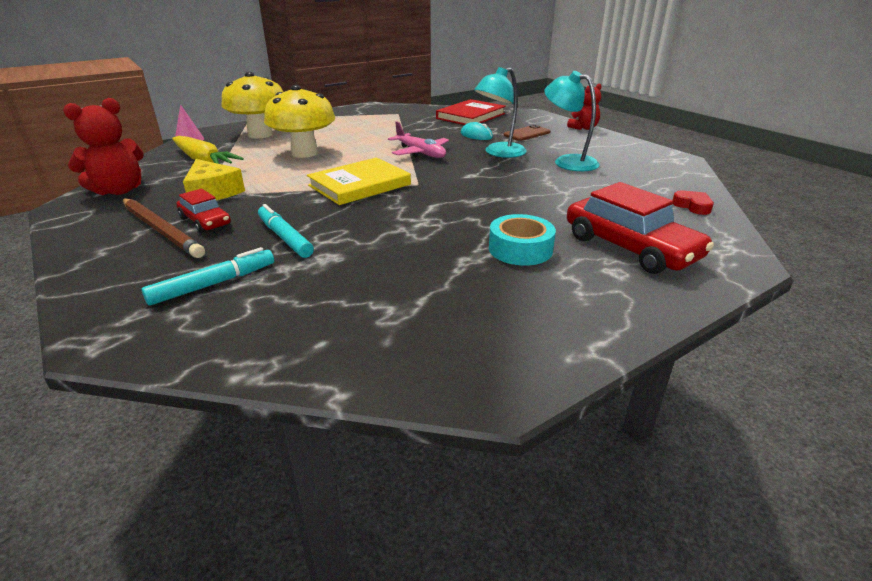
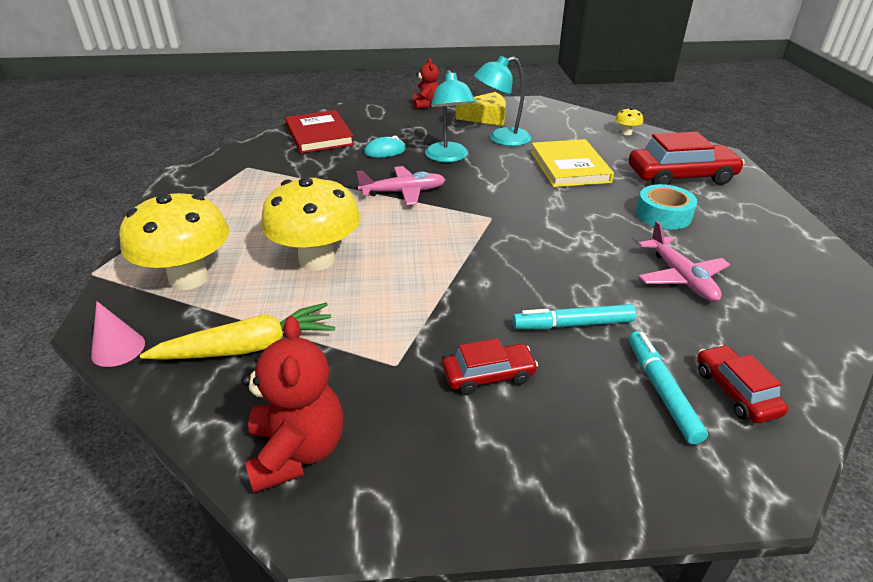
camera: 60 degrees left, 5 degrees up
brown pencil [123,198,205,258] -> none
yellow cheese [183,159,245,200] -> yellow cheese moved to [456,92,506,126]
yellow book [307,157,411,205] -> yellow book moved to [531,139,614,187]
brown phone [503,125,551,141] -> none
red heart [673,191,714,215] -> yellow mushroom [615,108,643,135]
none -> pink plane [638,221,730,302]
none -> red car [697,345,788,423]

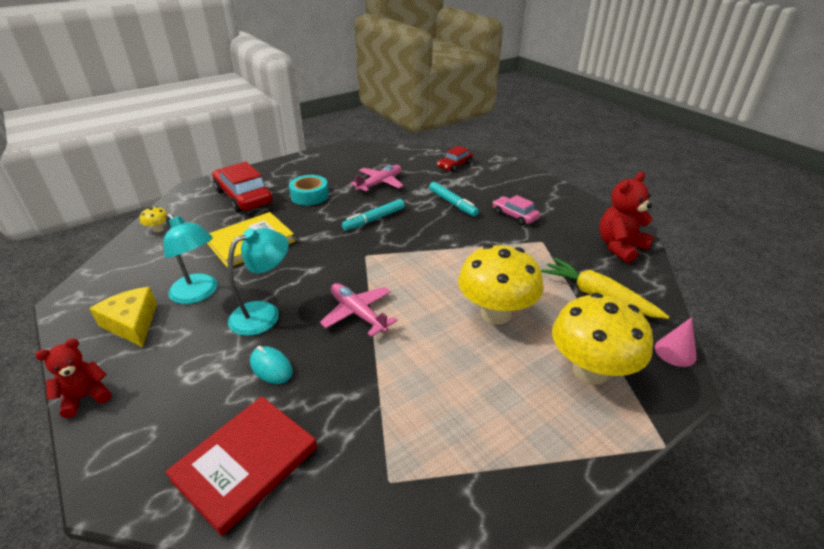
camera: 120 degrees left, 0 degrees up
red car [442,338,538,395] -> pink car [493,195,540,225]
turquoise marker [629,331,708,444] -> turquoise marker moved to [342,199,405,231]

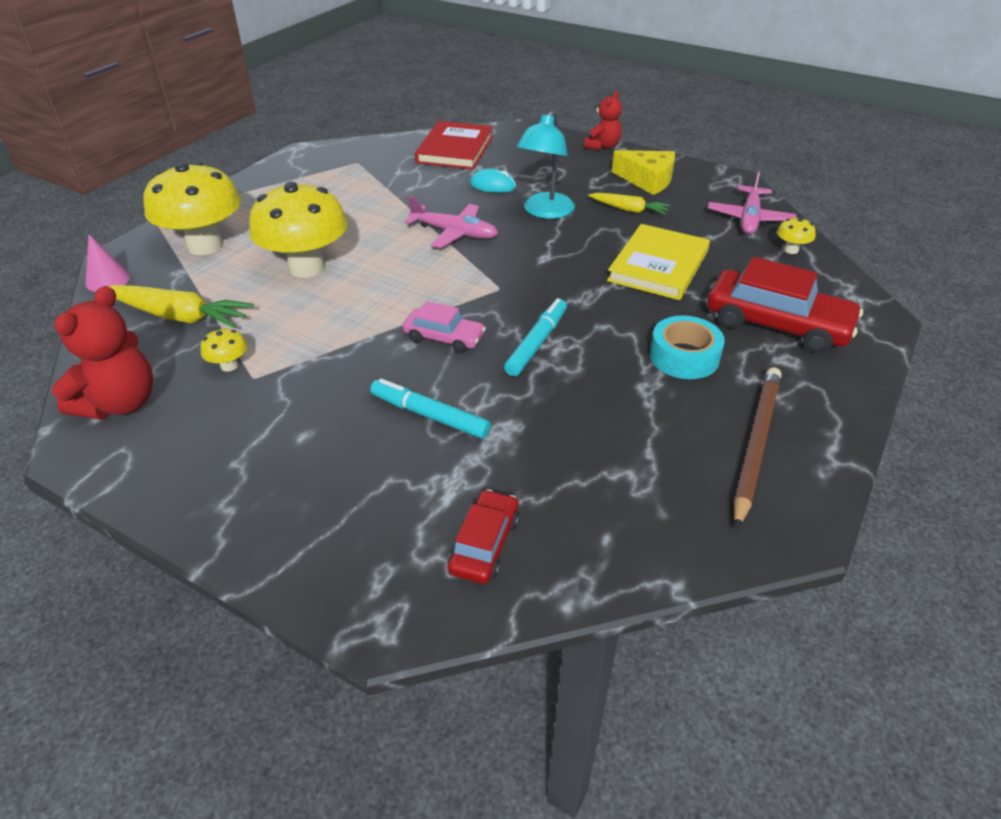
camera: 155 degrees right, 5 degrees up
turquoise lamp [163,213,217,304] -> yellow carrot [588,193,670,215]
pink plane [350,165,404,192] -> pink plane moved to [708,170,796,234]
pink car [493,195,540,225] -> pink car moved to [403,301,486,353]
none -> yellow mushroom [201,328,247,372]
none -> brown pencil [734,367,781,529]

